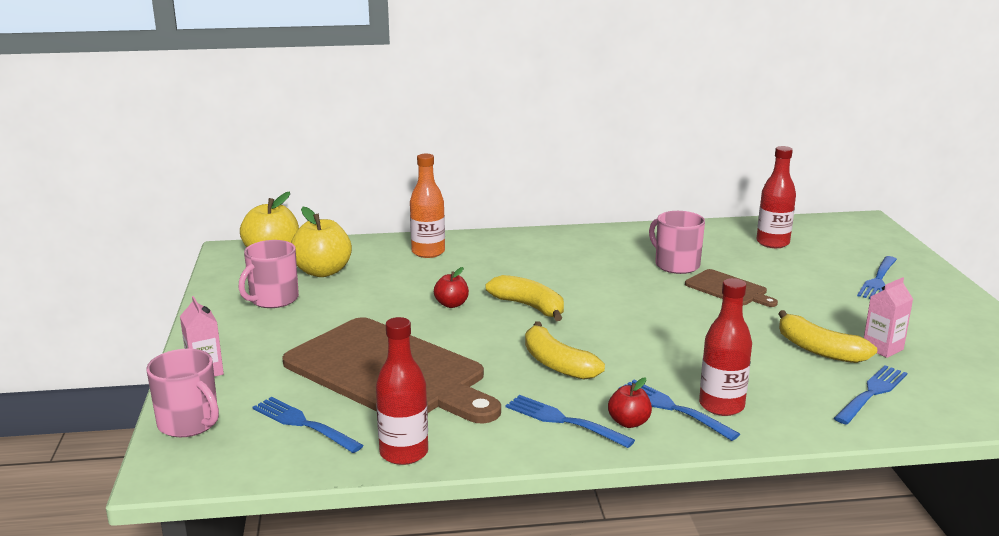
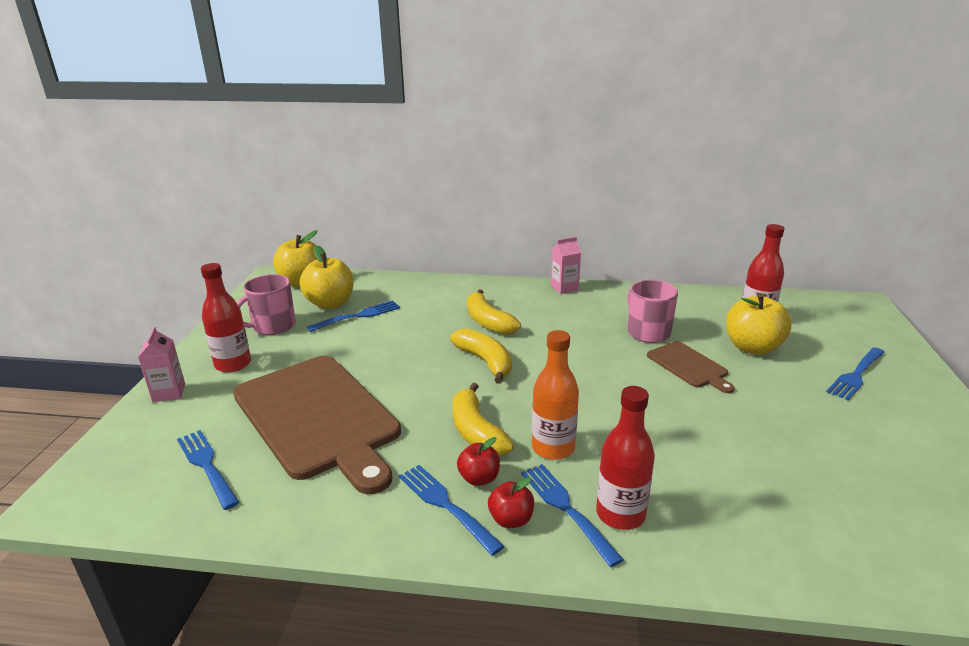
camera: 15 degrees right, 5 degrees up
pink mug [147,349,219,437] -> none
red bottle [376,317,428,465] -> red bottle moved to [201,263,251,373]
orange bottle [410,154,445,258] -> orange bottle moved to [532,330,579,460]
red apple [434,267,469,308] -> red apple moved to [457,437,500,486]
yellow banana [778,310,877,363] -> yellow banana moved to [467,289,521,335]
blue fork [834,365,907,424] -> blue fork moved to [307,300,400,332]
pink carton [864,277,913,358] -> pink carton moved to [551,237,581,294]
none -> yellow apple [726,293,791,355]

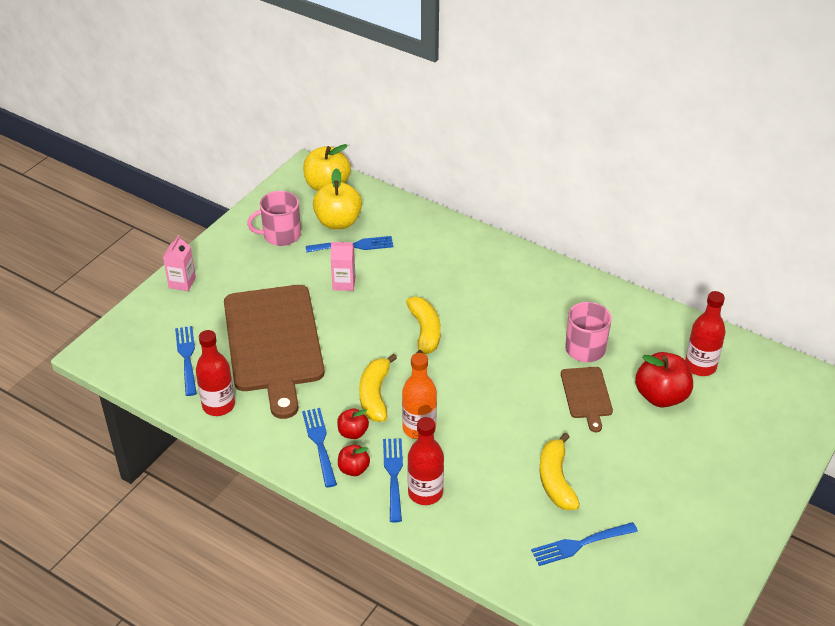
camera: 25 degrees right, 15 degrees up
red bottle [201,263,251,373] -> red bottle moved to [196,330,235,416]
yellow banana [467,289,521,335] -> yellow banana moved to [540,433,580,510]
pink carton [551,237,581,294] -> pink carton moved to [331,242,355,291]
yellow apple [726,293,791,355] -> red apple [635,352,693,408]
blue fork [826,347,885,400] -> blue fork moved to [531,522,638,566]

